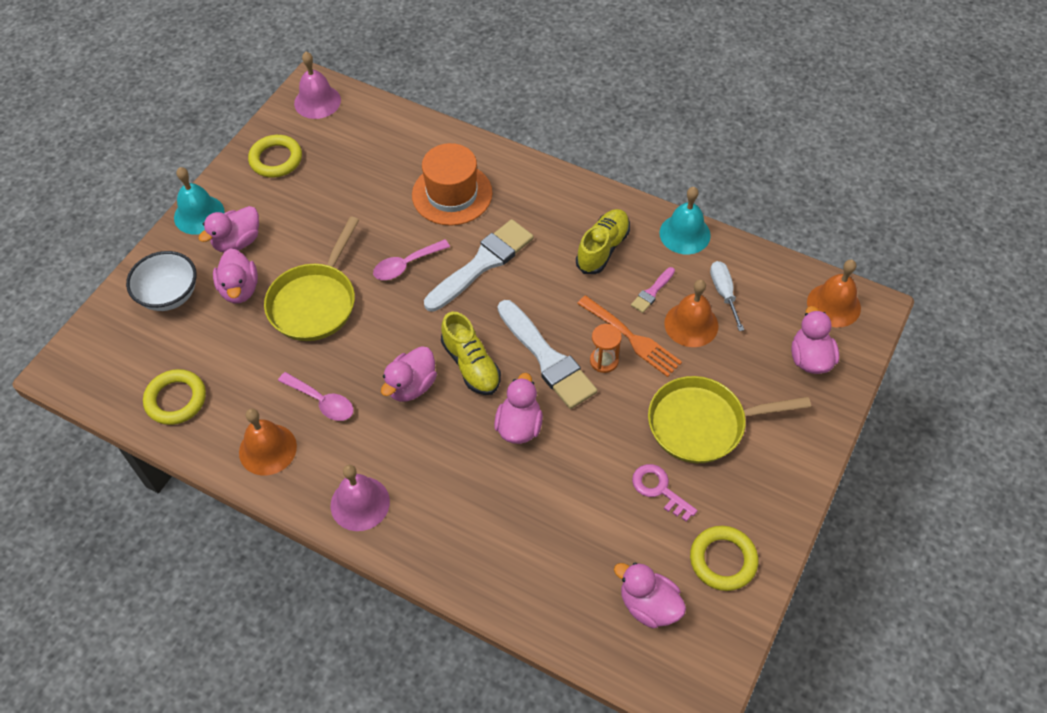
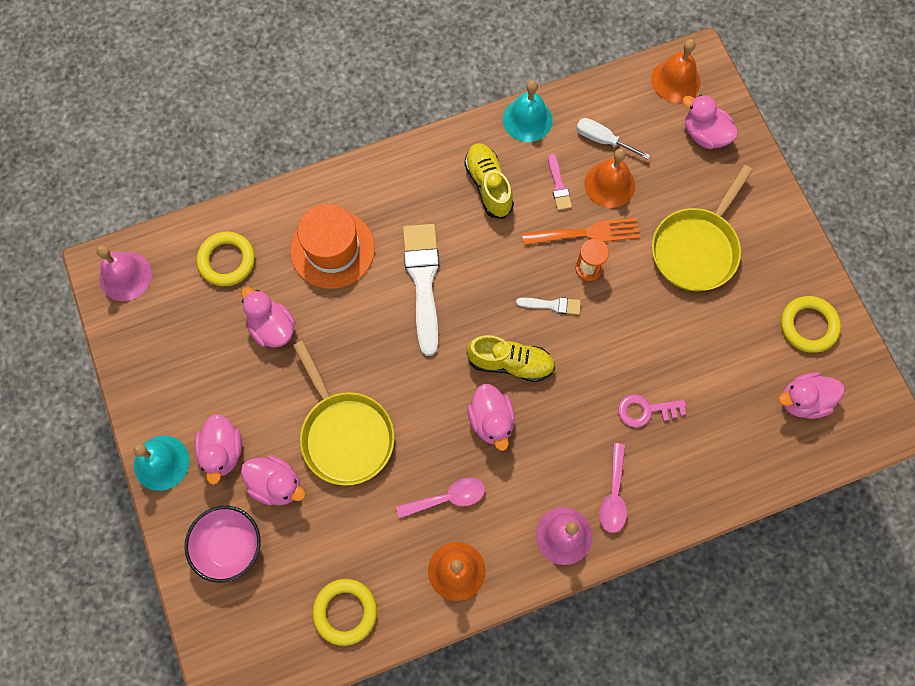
camera: 50 degrees left, 15 degrees up
white bowl [126,251,196,311] -> pink bowl [185,506,261,583]
yellow ring [248,135,302,178] -> yellow ring moved to [197,232,255,286]
pink spoon [373,239,450,280] -> pink spoon moved to [599,443,627,533]
pink duck [494,373,543,444] -> pink duck moved to [241,287,296,348]
white brush [498,300,597,409] -> white brush [516,297,581,315], size x0.46
pink key [632,464,698,521] -> pink key moved to [618,394,686,427]

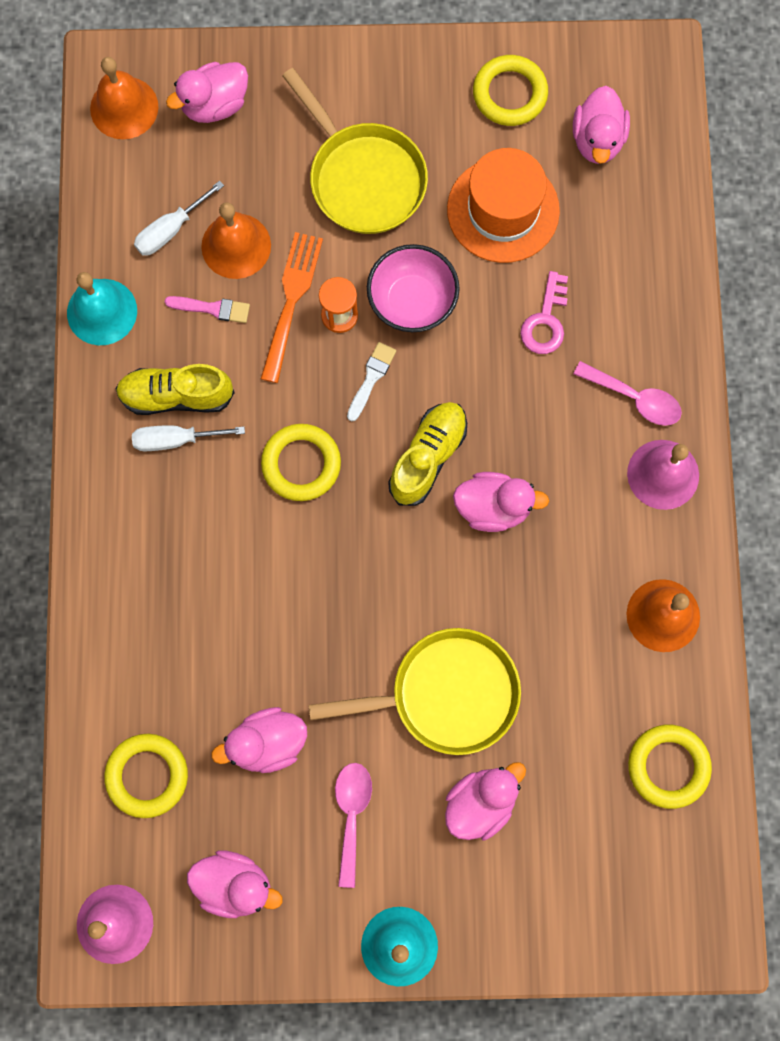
camera: 70 degrees left, 5 degrees up
pink bowl [185,506,261,583] -> pink bowl moved to [367,244,460,332]
pink duck [195,414,242,485] -> pink duck moved to [187,850,283,918]
orange hat [290,204,375,289] -> orange hat moved to [447,148,560,263]
pink spoon [396,478,485,518] -> pink spoon moved to [335,763,372,888]
white brush [403,224,439,356] -> none
none -> white screwdriver [132,425,245,451]
none -> yellow ring [261,424,341,501]

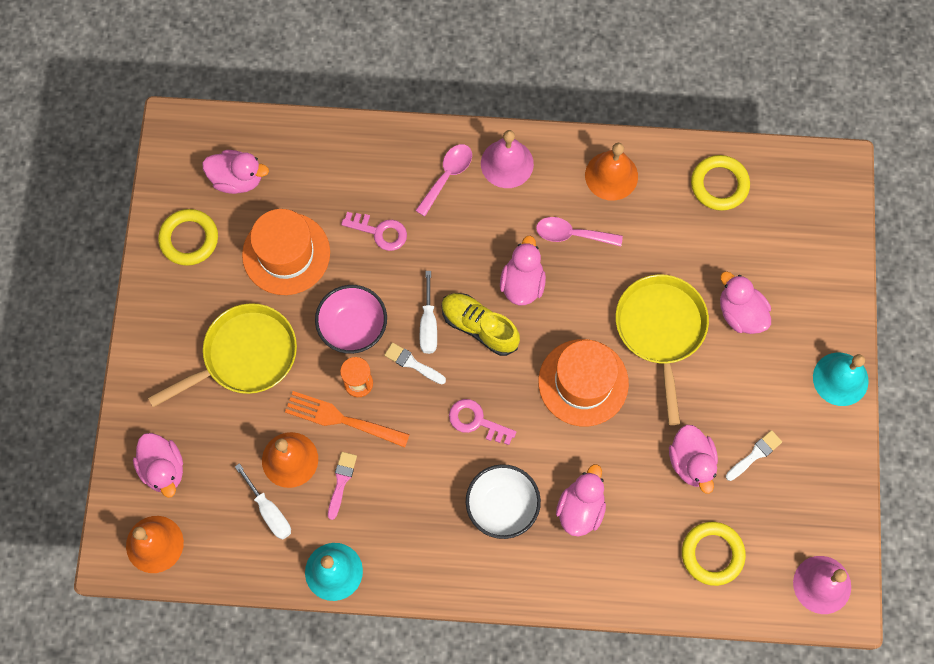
camera: 85 degrees left, 5 degrees down
yellow shoe [116,364,235,415] -> none
white screwdriver [132,425,245,451] -> white screwdriver moved to [420,271,437,354]
pink duck [187,850,283,918] -> pink duck moved to [556,464,606,537]
yellow ring [261,424,341,501] -> pink key [449,399,516,445]
pink spoon [335,763,372,888] -> pink spoon moved to [536,217,623,246]
none -> white bowl [466,464,541,539]
none -> orange hat [538,339,629,426]
none -> white brush [726,430,782,481]

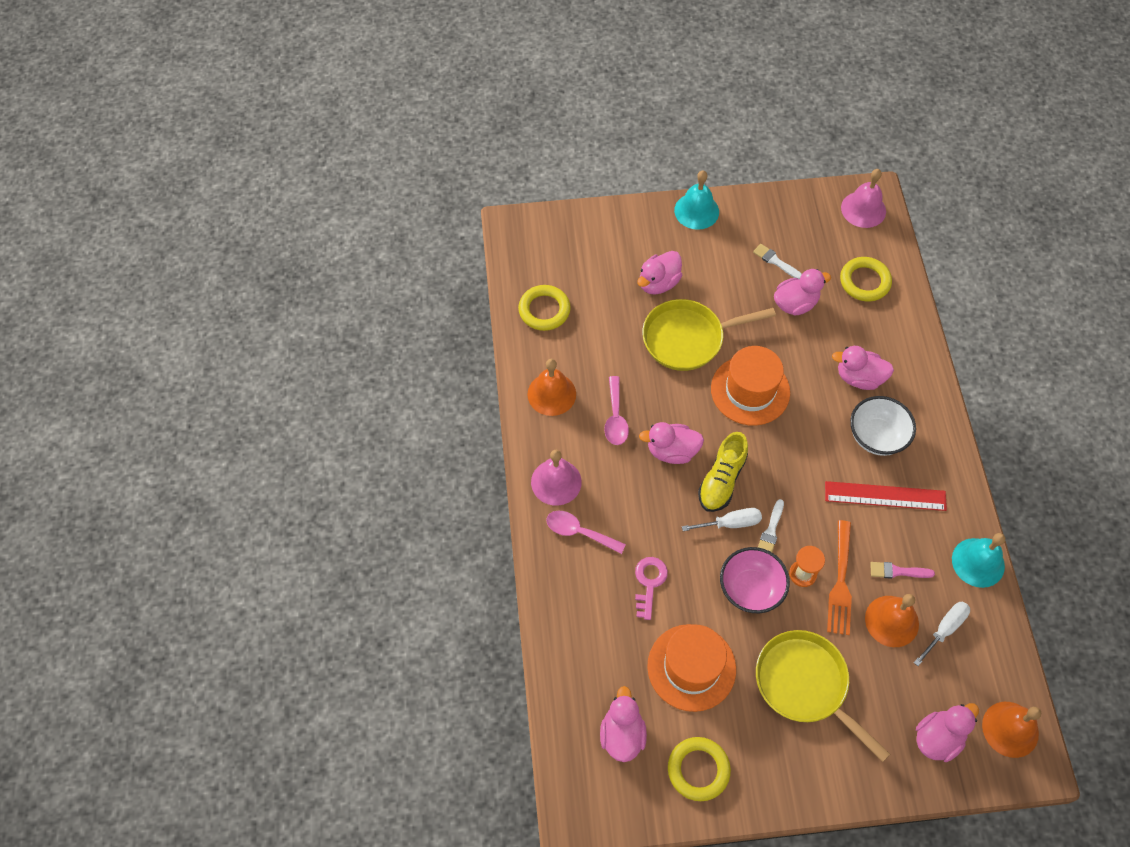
camera: 100 degrees left, 10 degrees down
pink key [449,399,516,445] -> none
none -> red ruler [825,481,947,511]

